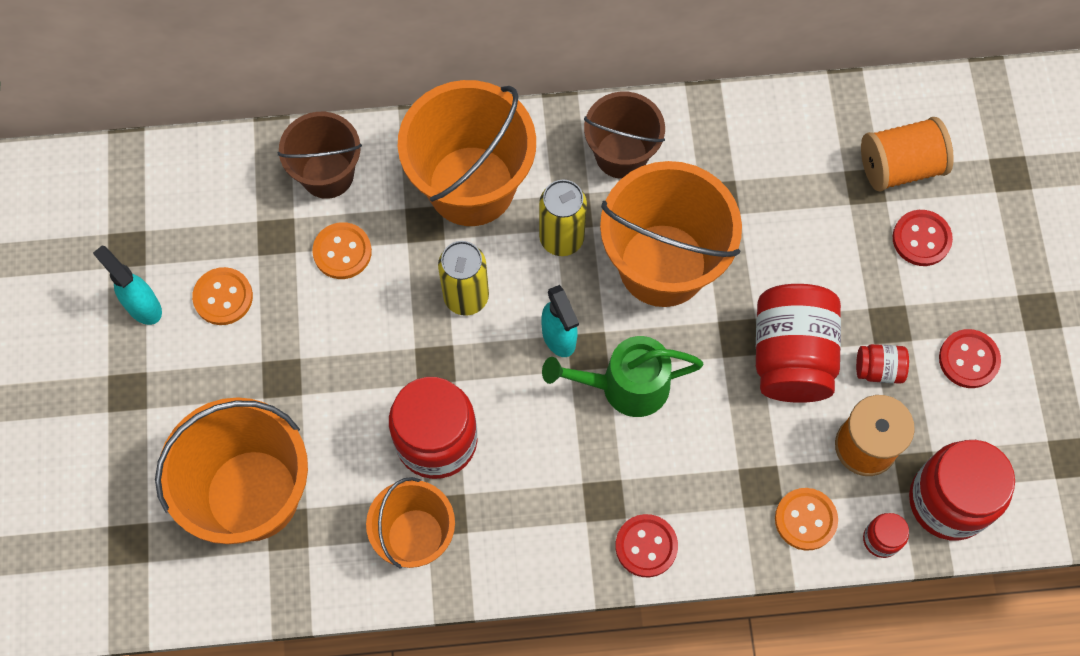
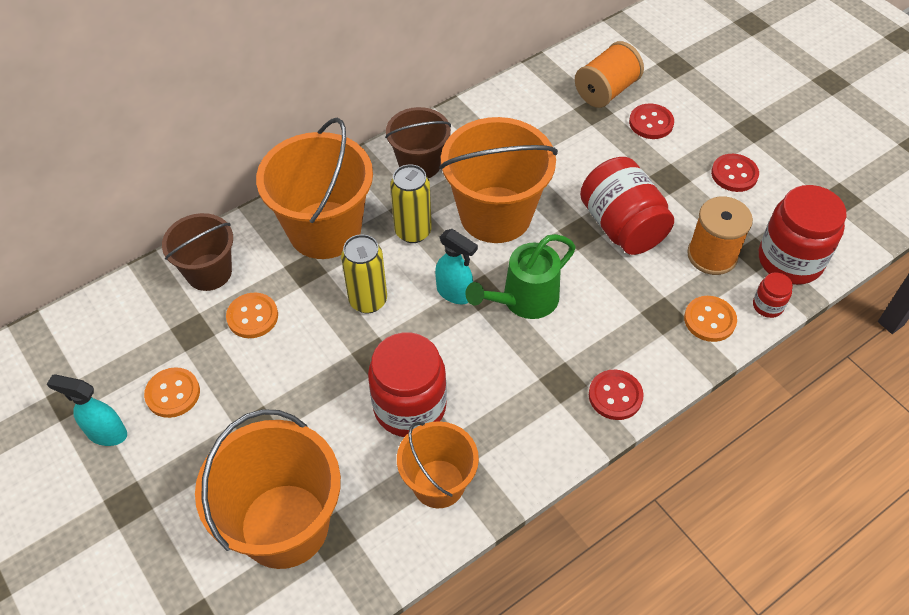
camera: 30 degrees left, 15 degrees down
red jar [856,344,909,384] -> none

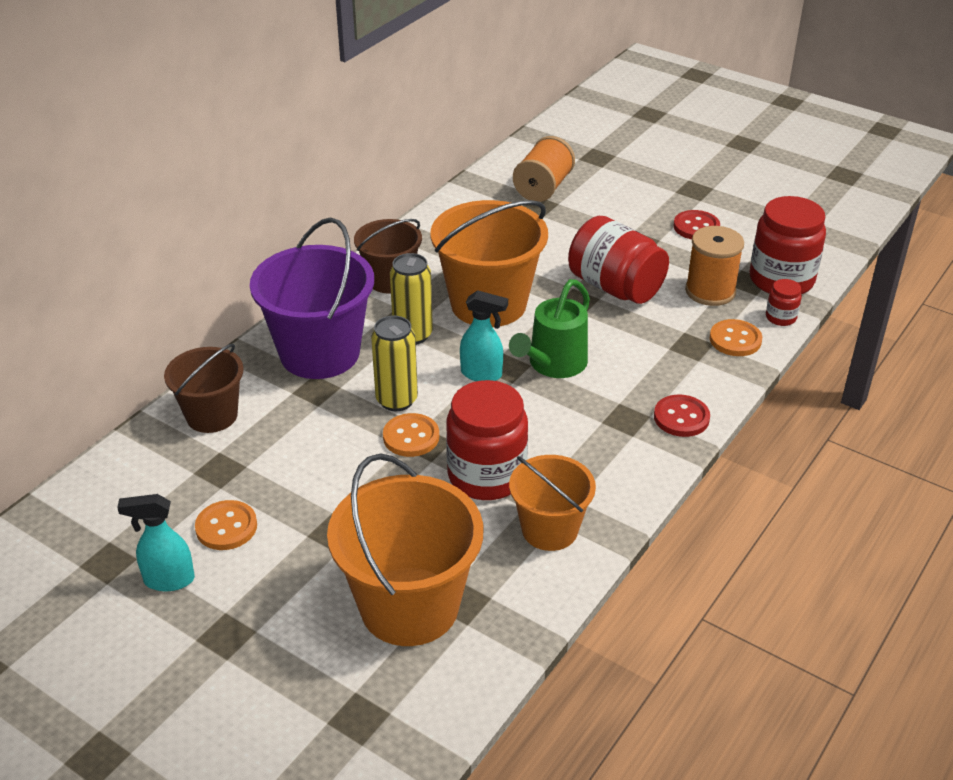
camera: 20 degrees left, 15 degrees down
orange button [226,292,278,338] -> orange button moved to [383,413,439,457]
orange bucket [256,118,373,259] -> purple bucket [250,217,374,379]
red button [629,103,674,139] -> none

